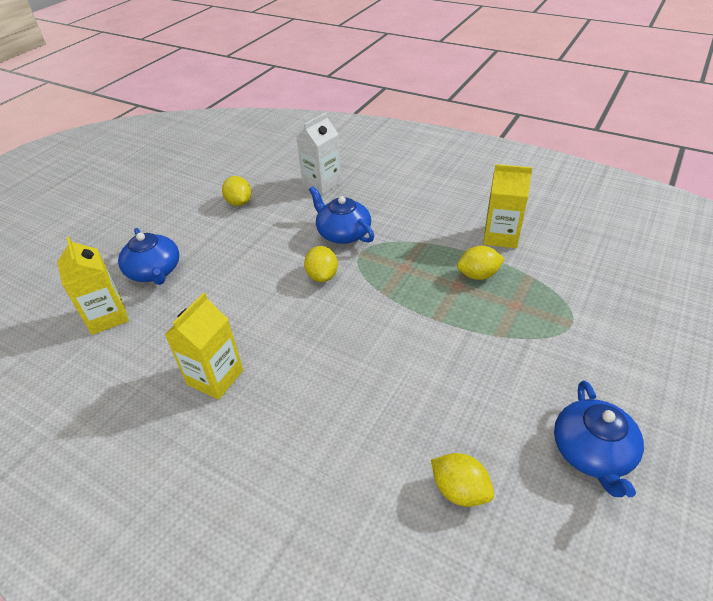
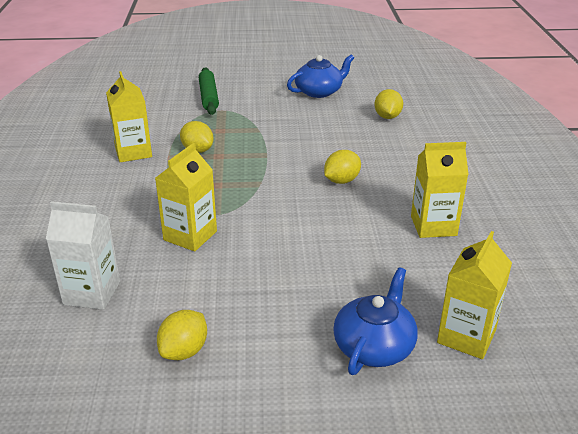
camera: 125 degrees left, 10 degrees down
yellow lemon [304,246,338,282] -> yellow lemon moved to [324,150,361,184]
blue teapot [309,186,374,244] -> yellow carton [155,143,217,251]
none -> green rolling pin [199,67,219,115]

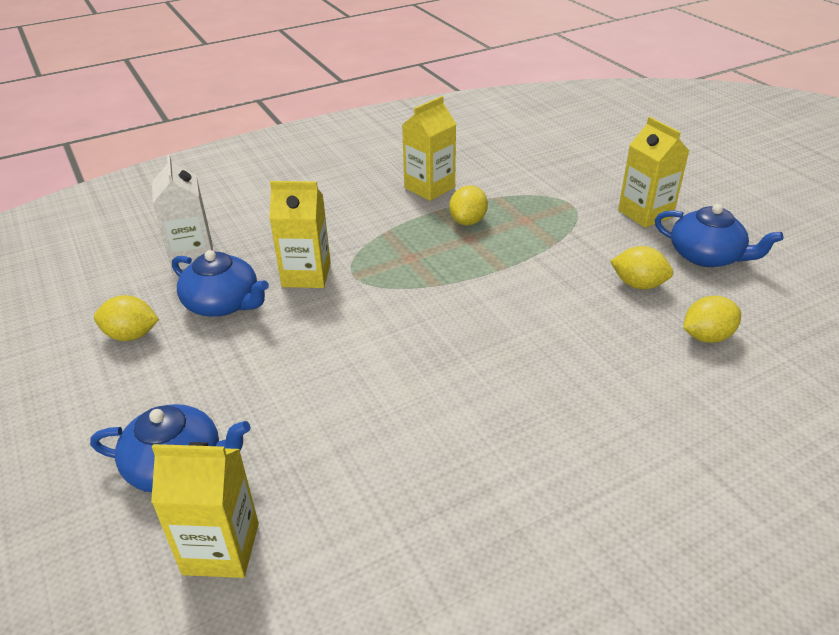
camera: 65 degrees right, 5 degrees up
green rolling pin [199,67,219,115] -> none
yellow lemon [324,150,361,184] -> yellow lemon moved to [610,246,673,289]
yellow carton [411,142,468,238] -> yellow carton moved to [618,117,689,228]
none -> blue teapot [172,250,269,317]

